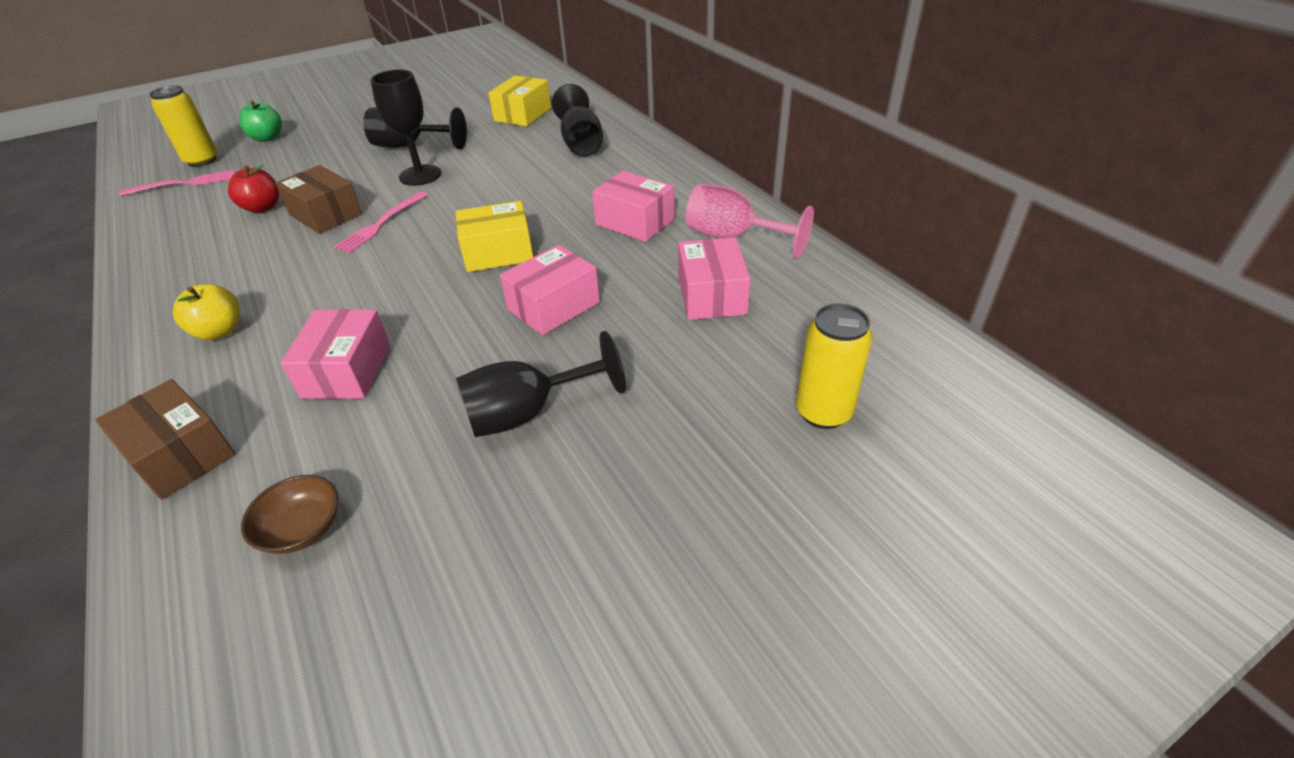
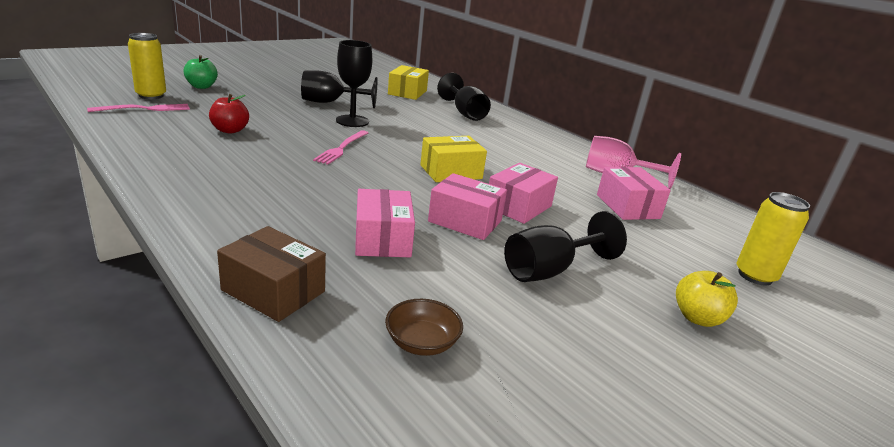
camera: 15 degrees left, 15 degrees down
yellow apple [173,284,240,340] -> yellow apple moved to [676,271,738,327]
brown box [275,165,362,234] -> none
pink box [592,171,674,242] -> pink box moved to [428,173,507,240]

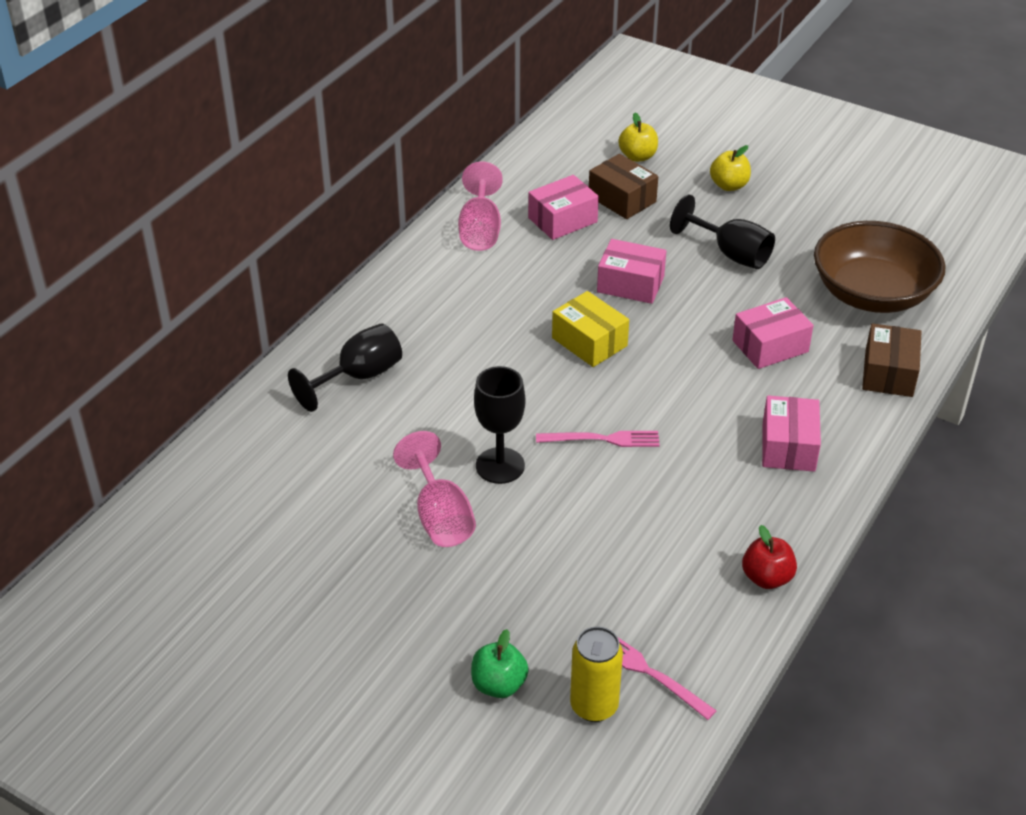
camera: 105 degrees left, 15 degrees up
red apple [209,94,249,133] -> red apple moved to [742,525,797,589]
black goblet [301,70,377,108] -> pink goblet [393,431,476,547]
brown bowl [385,299,463,356] -> brown bowl [814,221,946,313], size x2.46
yellow box [388,65,429,100] -> none
pink box [428,173,507,240] -> pink box moved to [762,395,821,472]
yellow can [736,192,810,286] -> yellow apple [618,113,658,162]
none -> brown box [589,154,658,219]

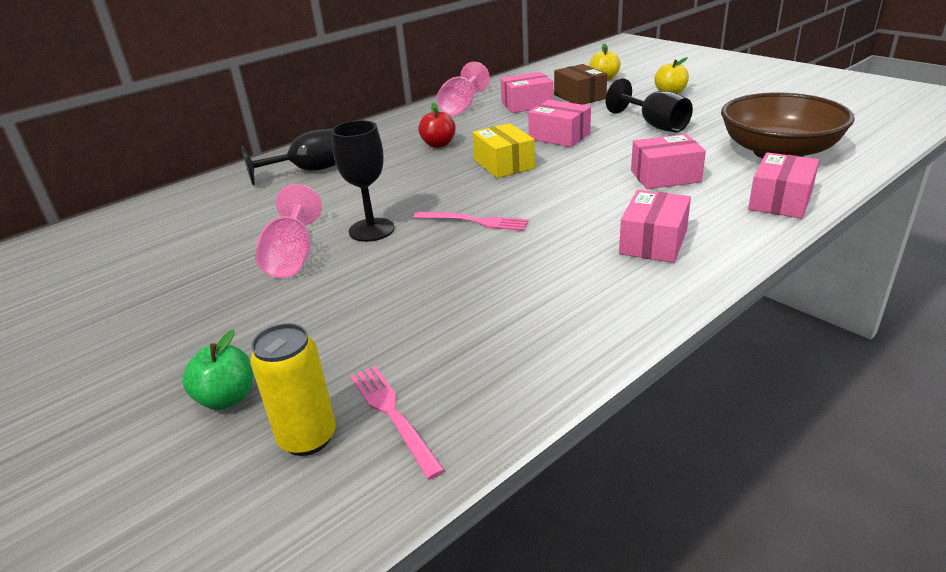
camera: 20 degrees right, 10 degrees down
red apple [742,525,797,589] -> red apple moved to [418,103,456,148]
brown box [862,323,921,397] -> pink box [748,152,819,219]

